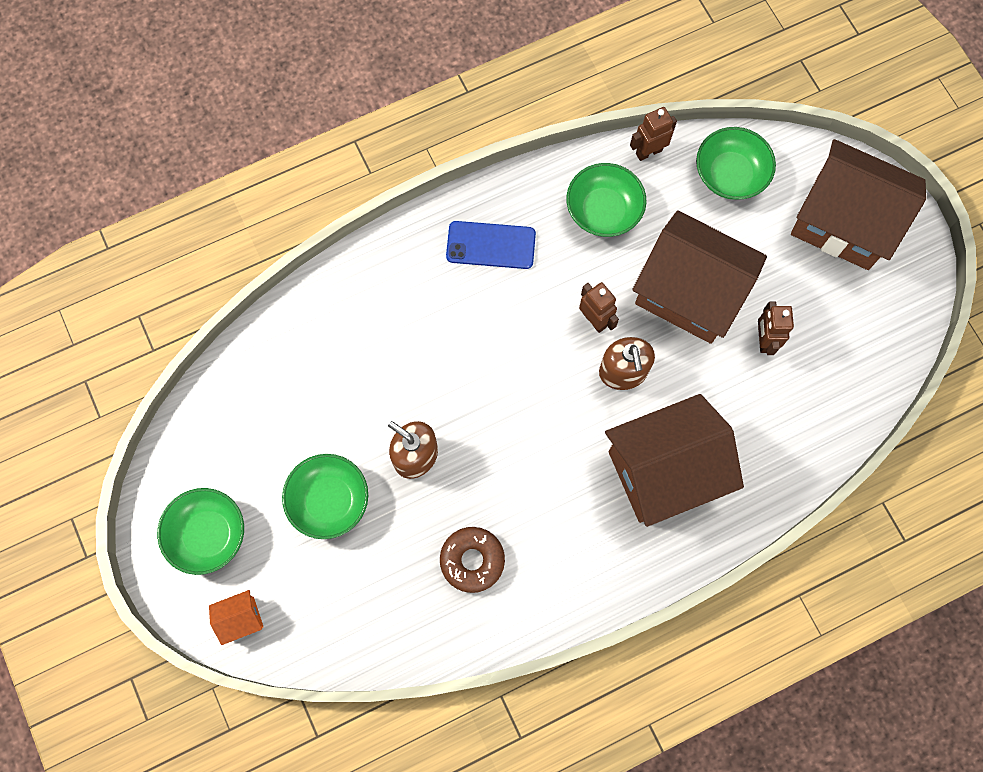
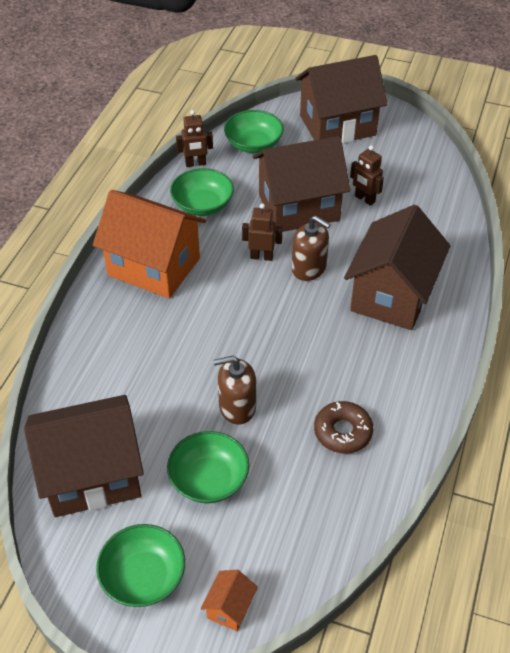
camera: 45 degrees left, 25 degrees down
blue phone [446,221,536,269] -> orange house [93,190,206,299]
brown robot [630,107,677,161] -> brown robot turned 120 degrees counterclockwise [176,110,213,167]
none -> brown house [24,395,144,517]

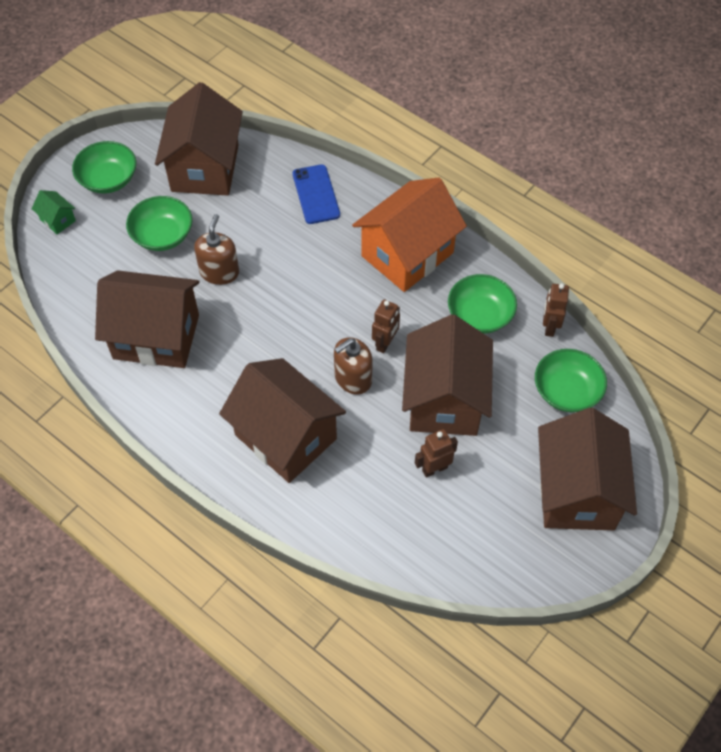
camera: 110 degrees right, 10 degrees up
orange house [201,570,258,631] -> green house [31,190,76,234]
brown donut [314,401,373,454] -> brown house [95,270,200,368]
none -> blue phone [292,164,340,224]

